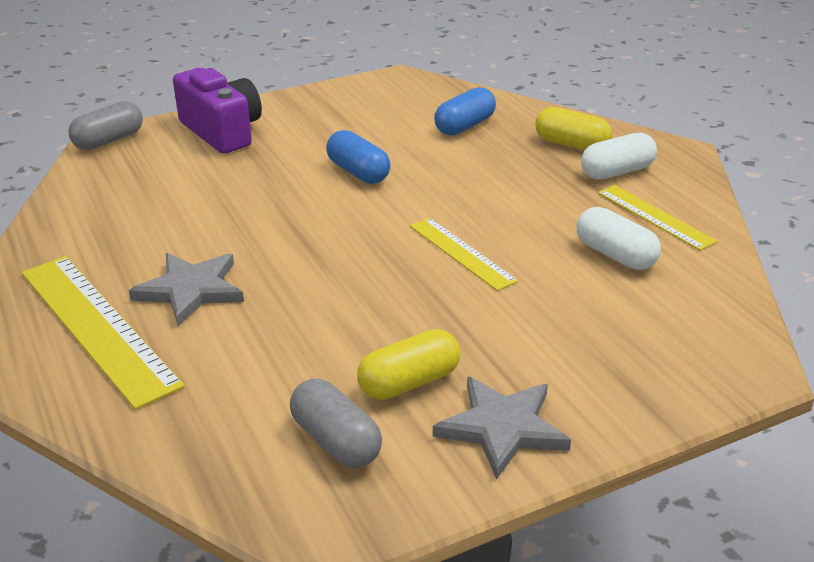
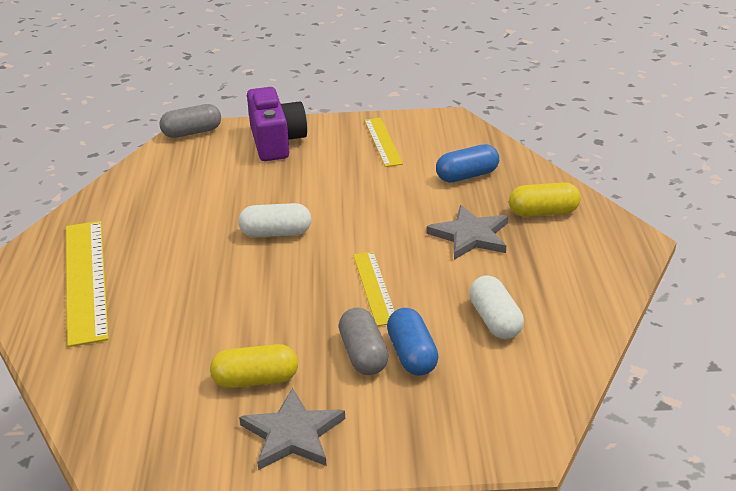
camera: 25 degrees right, 0 degrees up
grey star [129,253,244,326] -> grey star moved to [427,205,508,260]
grey capsule [290,379,382,468] -> grey capsule moved to [339,307,388,375]
blue capsule [326,130,391,184] -> blue capsule moved to [387,308,439,376]
yellow capsule [535,107,612,150] -> yellow capsule turned 60 degrees counterclockwise [509,182,581,217]
white capsule [581,133,657,179] -> white capsule moved to [238,203,311,237]
yellow ruler [598,185,718,251] -> yellow ruler moved to [364,118,403,167]

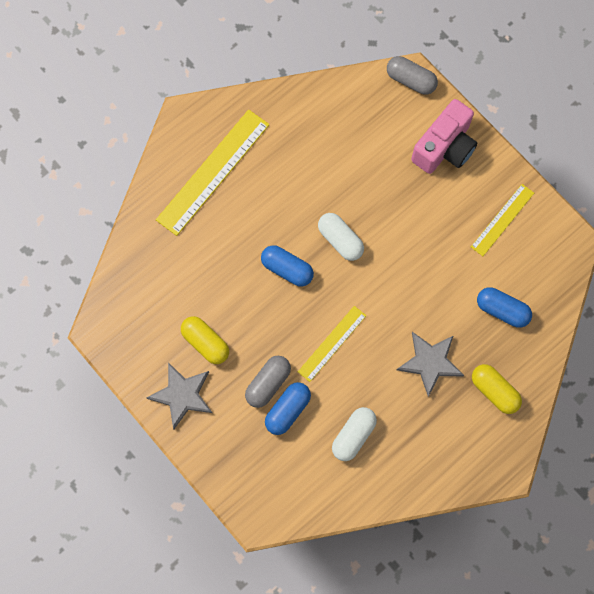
camera: 50 degrees right, 40 degrees up
purple camera [247,87,307,161] -> pink camera [411,99,477,174]
none -> blue capsule [261,245,314,287]

